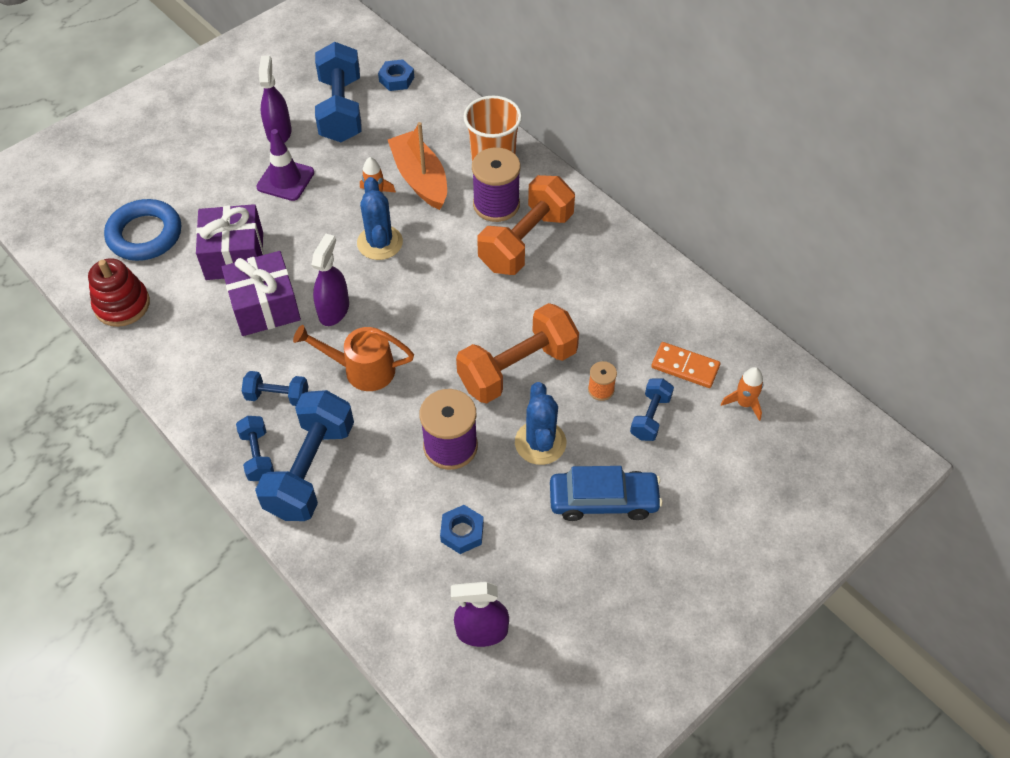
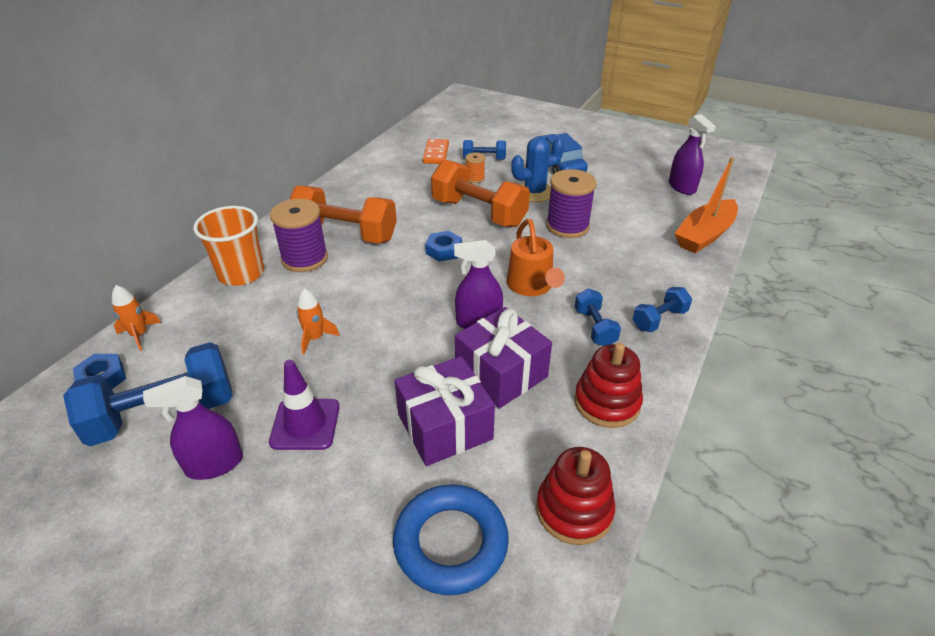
camera: 110 degrees left, 15 degrees down
blue dumbbell [255,390,354,521] -> none
blue cactus [357,177,403,260] -> none
orange boat [388,122,447,210] -> orange boat moved to [674,157,738,253]
blue nut [440,505,484,554] -> blue nut moved to [425,231,462,262]
orange rocket [721,367,763,421] -> orange rocket moved to [112,285,161,351]
none -> red stacking toy [574,343,643,428]

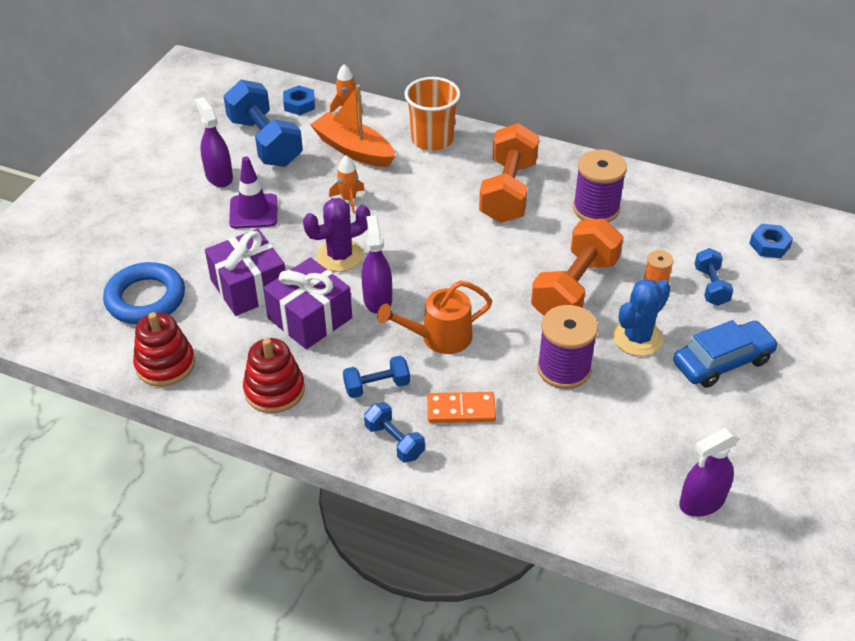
camera: 85 degrees right, 5 degrees up
purple spool [270,199,328,272] -> purple spool moved to [573,149,627,222]
orange domino [423,139,449,164] -> orange domino moved to [427,392,496,423]
blue nut [425,231,462,262] -> blue nut moved to [749,223,793,258]
blue cactus [511,136,564,202] -> blue cactus turned 75 degrees clockwise [613,279,671,356]
orange boat [674,157,738,253] -> orange boat moved to [310,85,395,167]
none -> purple cactus [303,198,370,272]

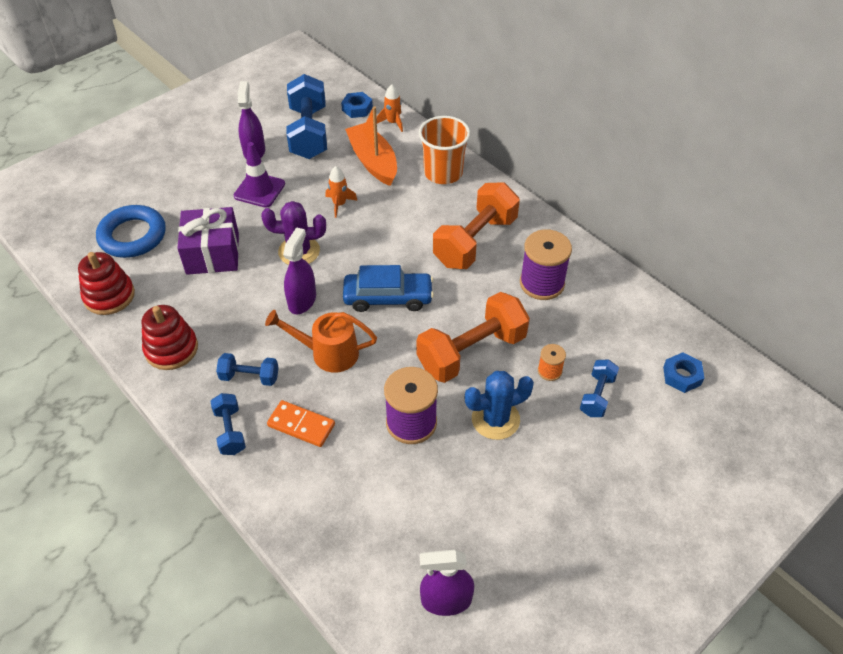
camera: 25 degrees right, 5 degrees up
purple gift [263,257,352,349] -> none
blue car [673,320,779,388] -> blue car moved to [343,265,434,312]

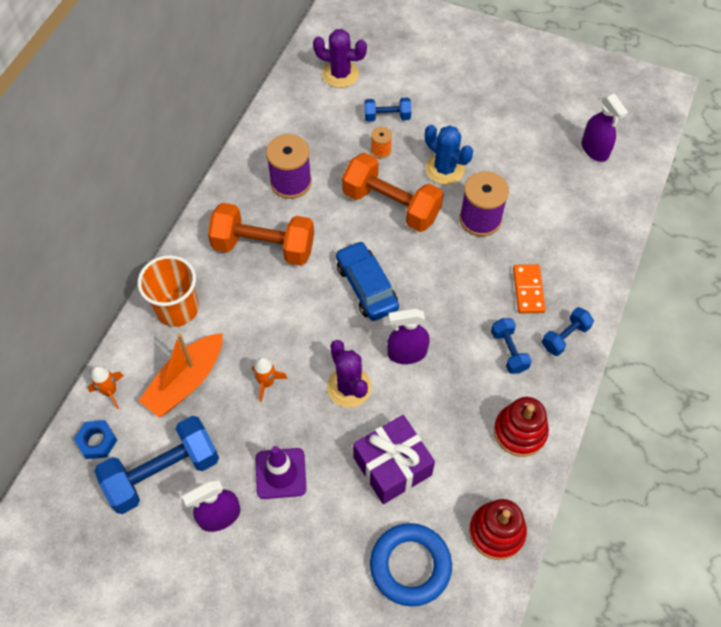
camera: 115 degrees left, 10 degrees up
orange watering can [265,310,377,373] -> none
blue nut [663,352,704,393] -> purple cactus [313,29,367,88]

